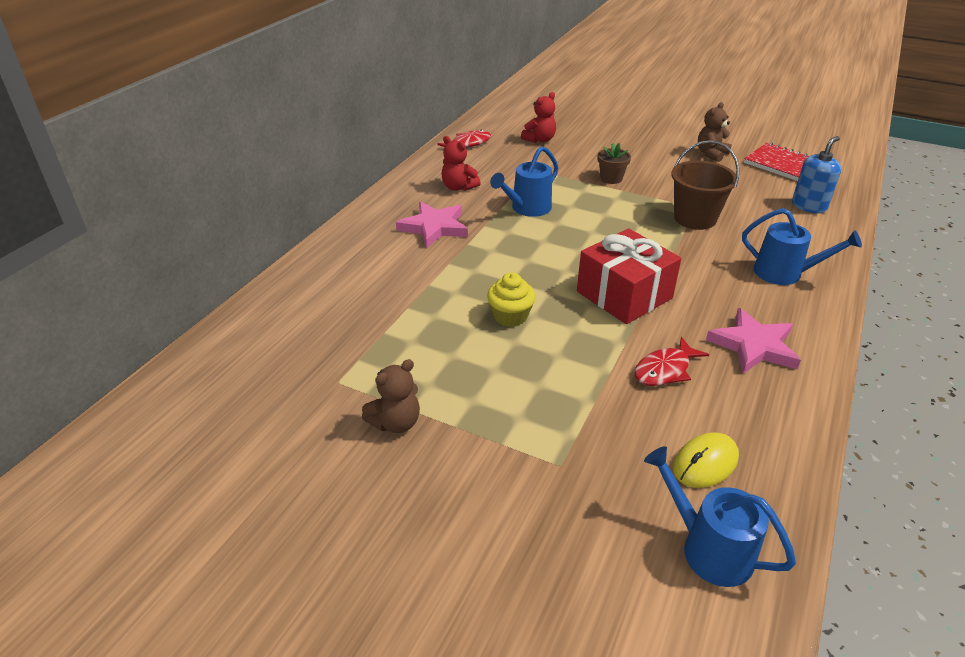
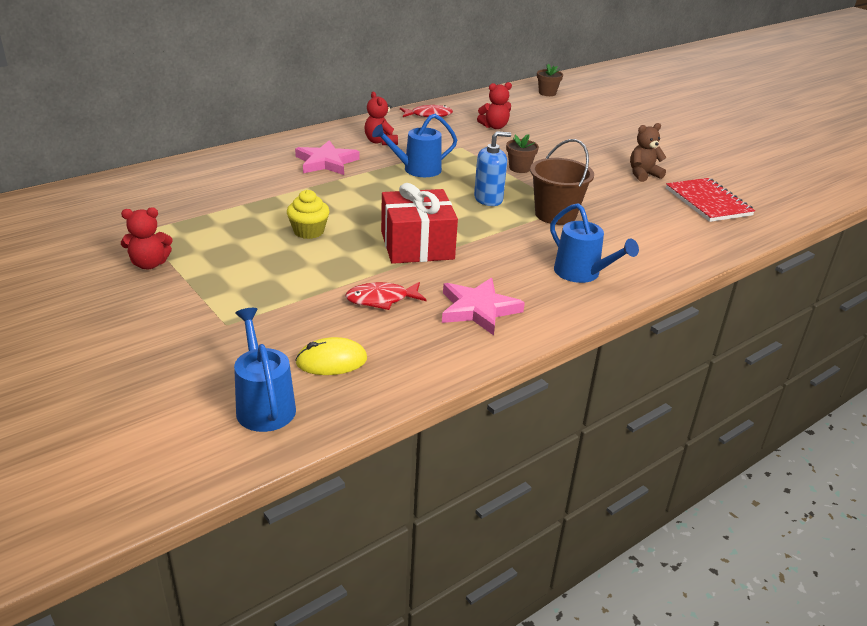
camera: 25 degrees right, 5 degrees down
brown teddy bear [362,359,420,433] -> red teddy bear [121,207,173,269]
blue soap dispenser [792,136,841,214] -> blue soap dispenser moved to [474,131,511,206]
none -> brown flower pot [537,64,563,96]

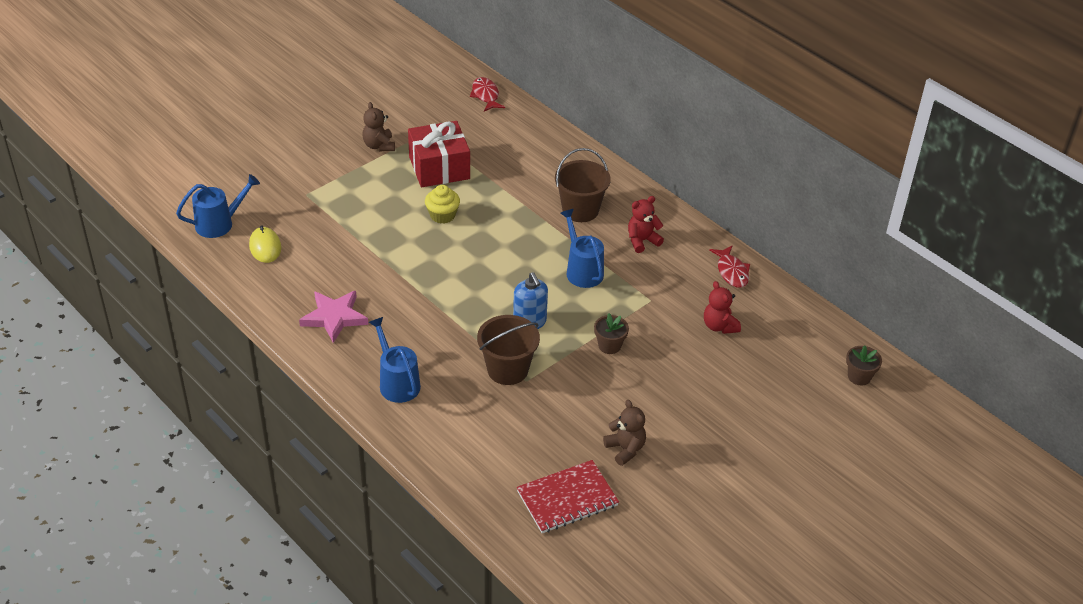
camera: 85 degrees right, 10 degrees up
red teddy bear [121,207,173,269] -> brown teddy bear [362,102,395,151]
pink star [295,140,360,175] -> brown bucket [555,148,611,222]
red fish [345,282,426,310] -> red fish moved to [470,77,505,111]
red gift [381,183,458,264] -> red gift moved to [408,121,470,187]
blue watering can [550,203,639,283] -> blue watering can turned 105 degrees clockwise [369,317,421,403]

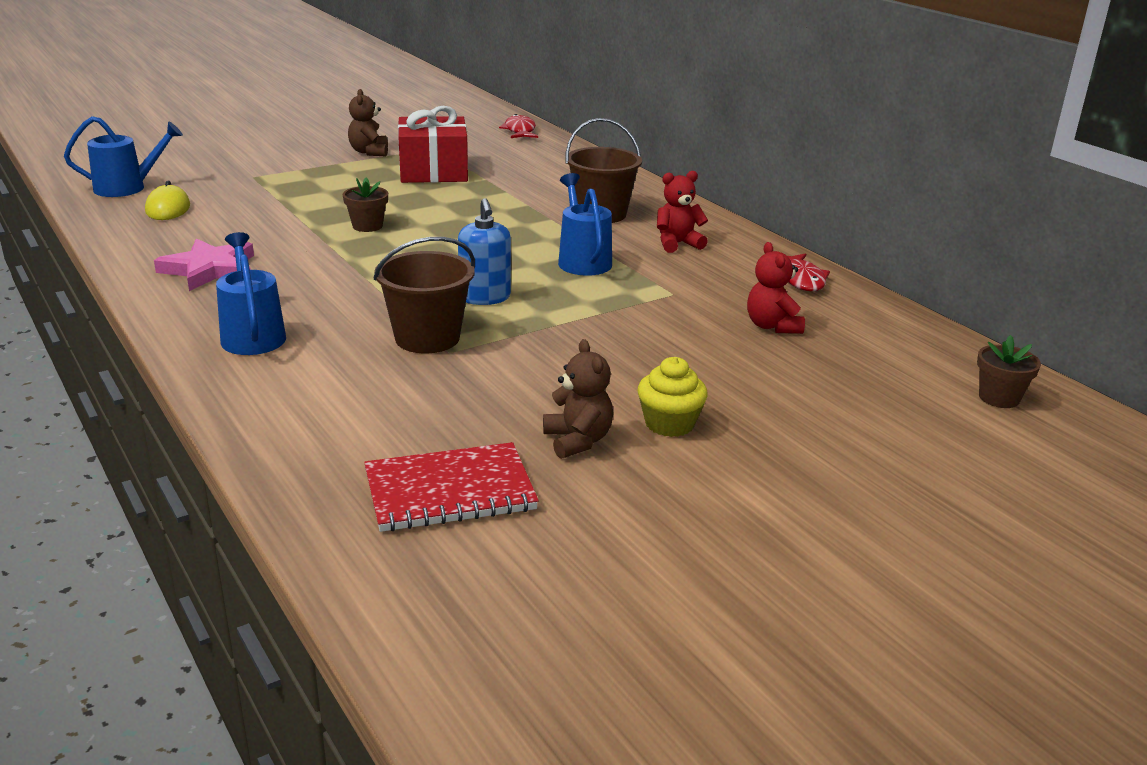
camera: 10 degrees right, 15 degrees down
yellow cupcake [425,185,460,224] -> yellow cupcake moved to [638,357,708,437]
brown flower pot [594,313,629,354] -> brown flower pot moved to [343,177,388,232]

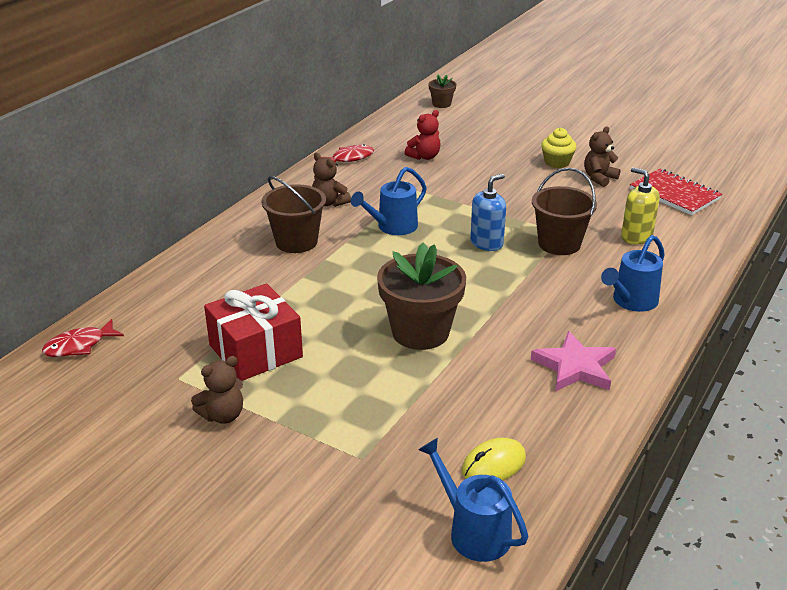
camera: 115 degrees left, 5 degrees up
brown flower pot [343,177,388,232] -> brown flower pot [377,243,466,350], size x2.10
red teddy bear [657,171,708,253] -> brown teddy bear [312,153,351,207]
none -> yellow soap dispenser [621,167,660,244]

